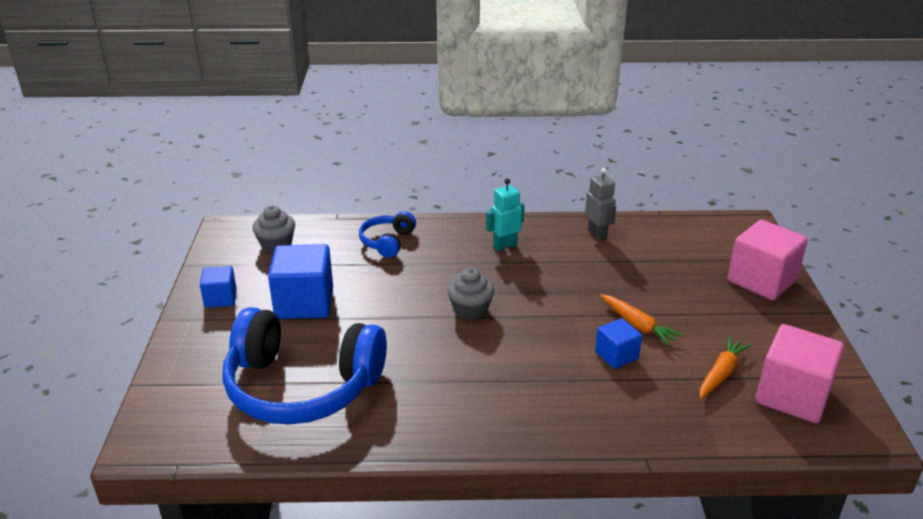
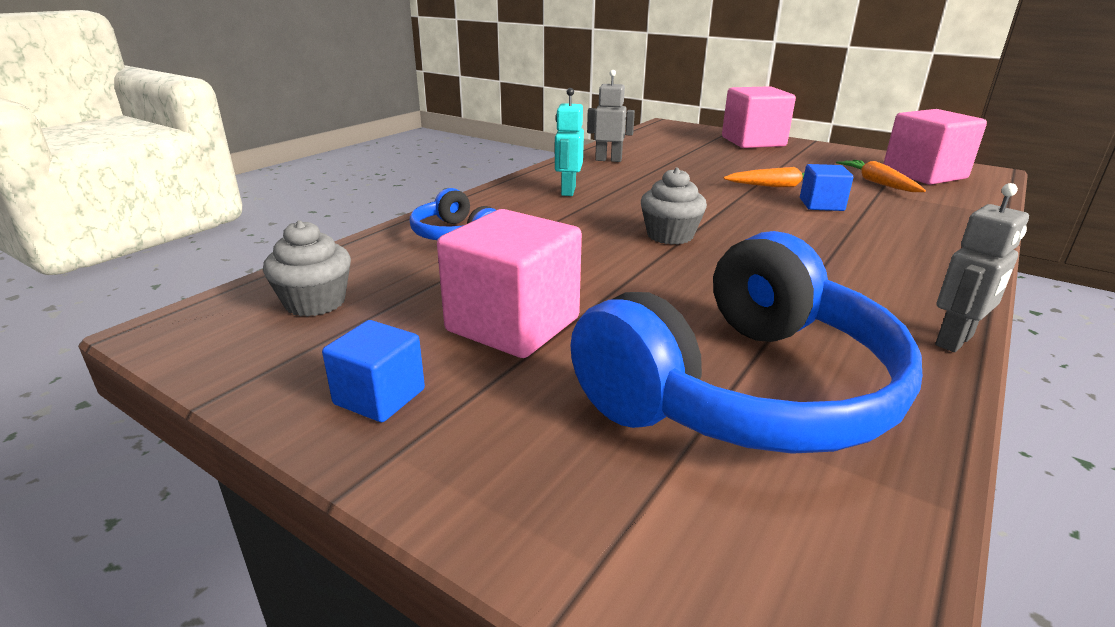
camera: 55 degrees left, 5 degrees down
blue cube [268,244,333,319] -> pink cube [437,209,582,358]
none -> grey robot [935,183,1029,352]

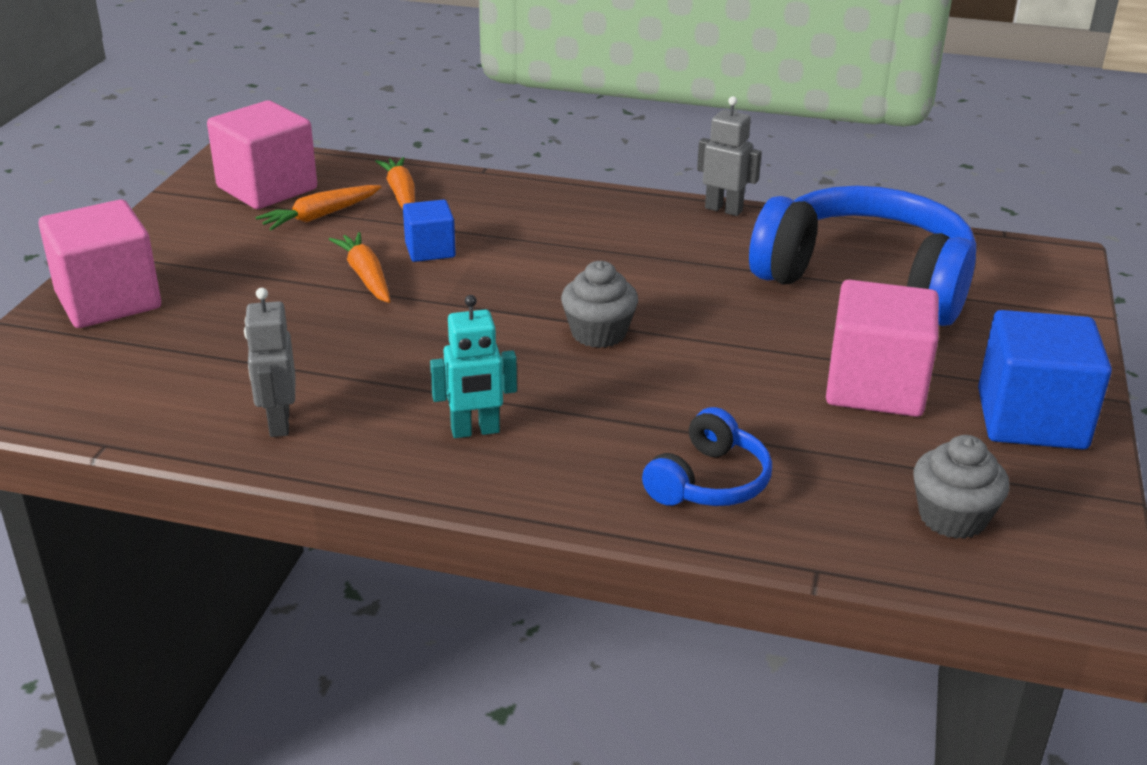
camera: 110 degrees left, 5 degrees up
blue cube [322,320,425,422] -> blue cube [978,310,1112,449], size x1.81
none -> orange carrot [375,157,415,210]

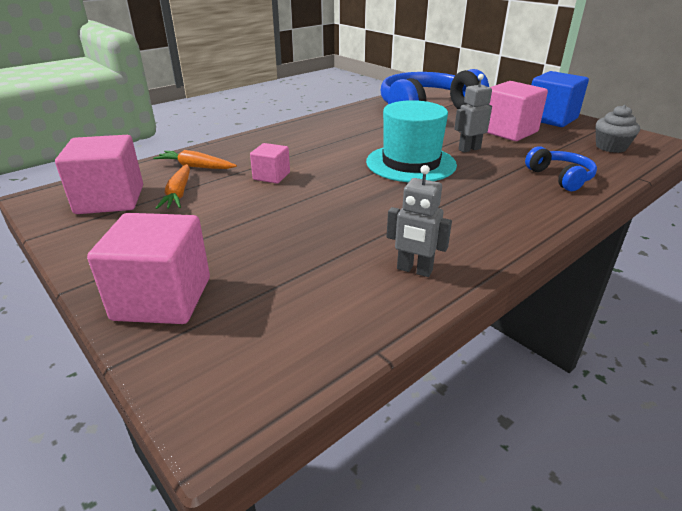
camera: 55 degrees left, 0 degrees up
orange carrot [329,232,390,303] -> none
blue cube [403,200,456,262] -> pink cube [250,143,290,184]
turquoise robot [430,295,517,438] -> none
grey cupcake [561,261,638,348] -> turquoise hat [366,100,457,182]
grey robot [697,96,762,216] -> grey robot moved to [454,74,492,153]

